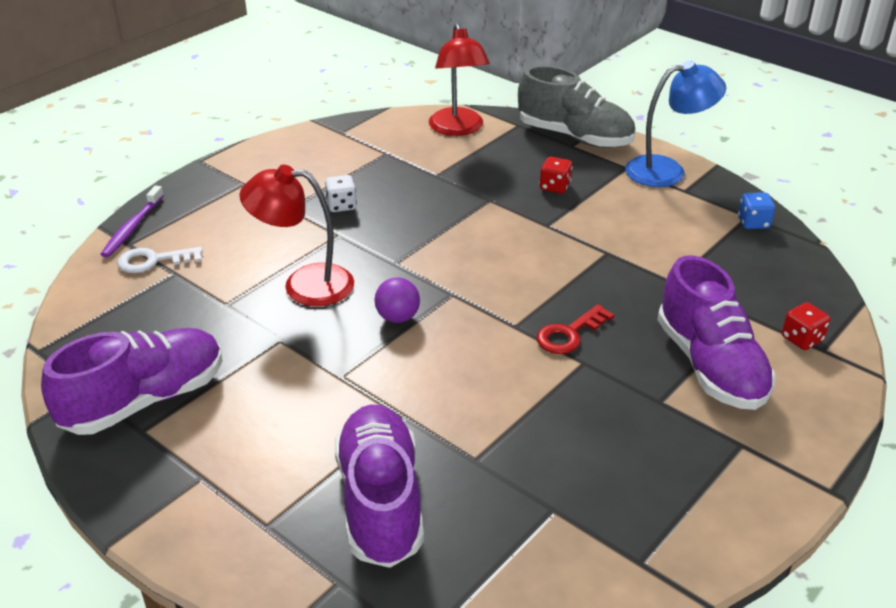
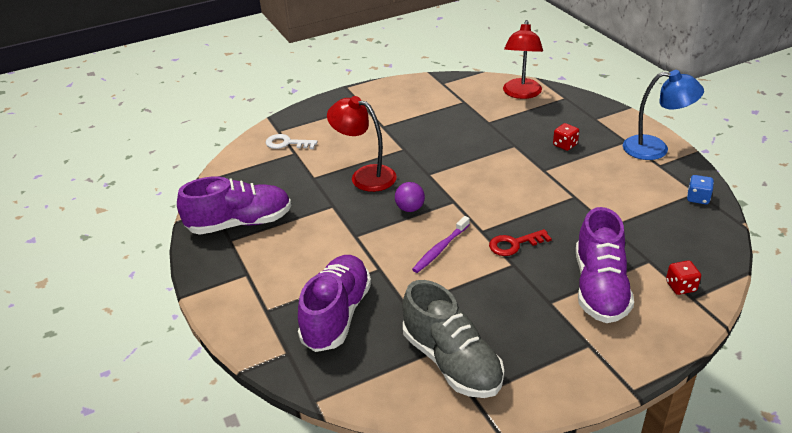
camera: 25 degrees right, 0 degrees up
purple toothbrush [100,185,164,258] -> purple toothbrush moved to [412,216,470,273]
white dice [325,175,357,212] -> none
grey shoe [518,65,635,148] -> grey shoe moved to [402,280,504,398]

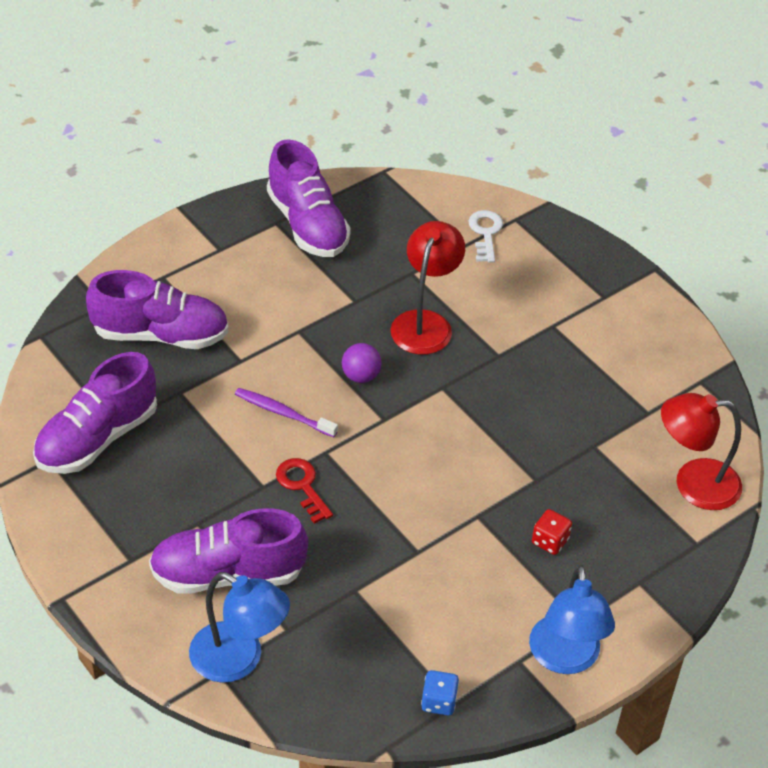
camera: 75 degrees right, 10 degrees up
grey shoe [402,280,504,398] -> purple shoe [33,352,157,474]
red dice [666,260,701,295] -> blue lamp [189,572,290,683]

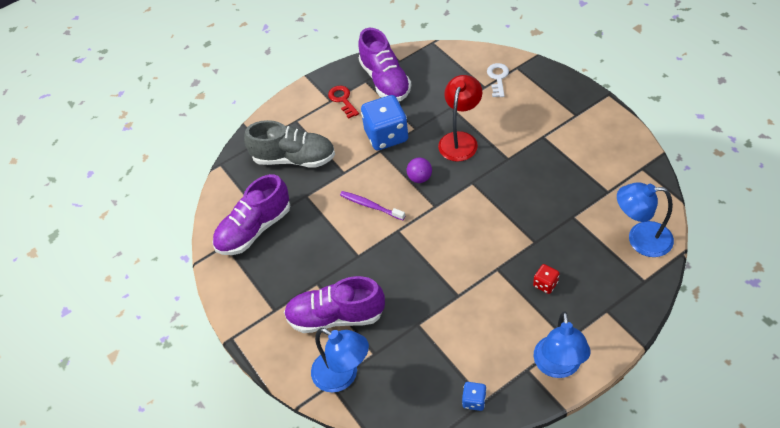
camera: 10 degrees right, 5 degrees up
purple shoe [86,270,229,349] -> grey shoe [244,120,335,168]
red key [276,458,333,524] -> red key moved to [328,86,359,119]
red lamp [661,393,742,510] -> blue lamp [617,182,674,257]
none -> blue dice [361,95,408,151]

